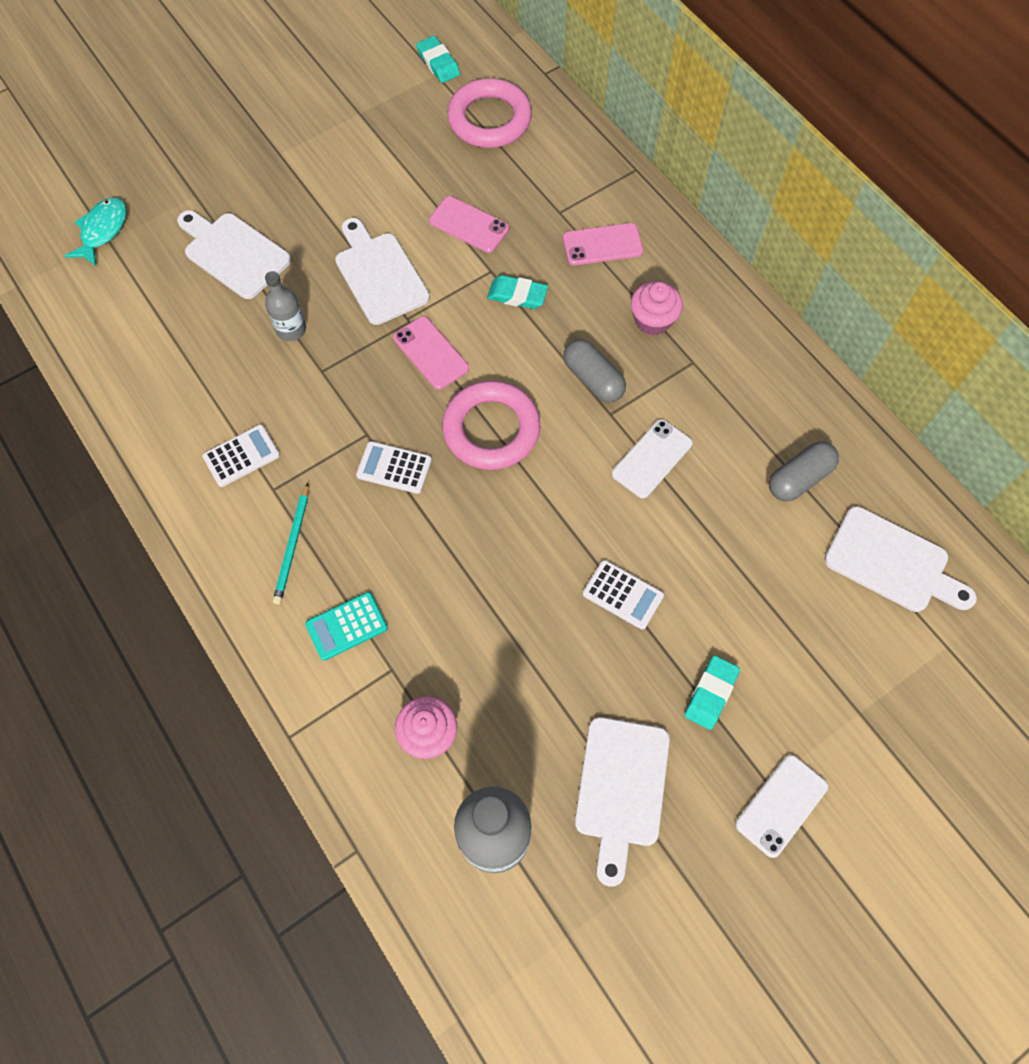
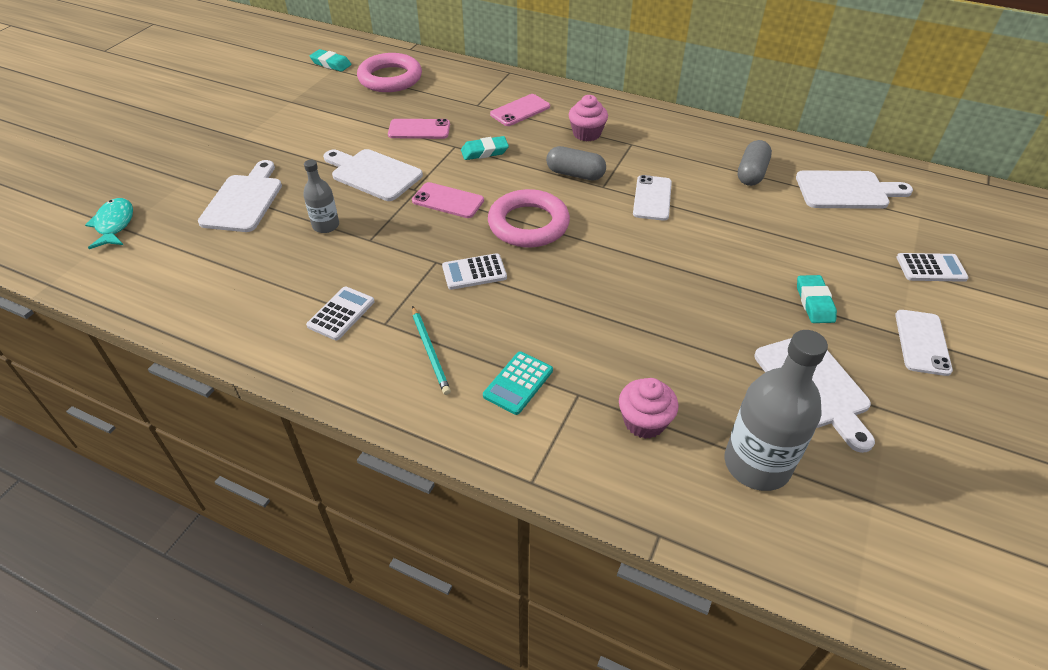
camera: 30 degrees left, 20 degrees down
white cutting board [177,210,291,299] -> white cutting board turned 90 degrees clockwise [198,160,282,232]
white calculator [583,560,664,630] -> white calculator moved to [896,253,969,282]

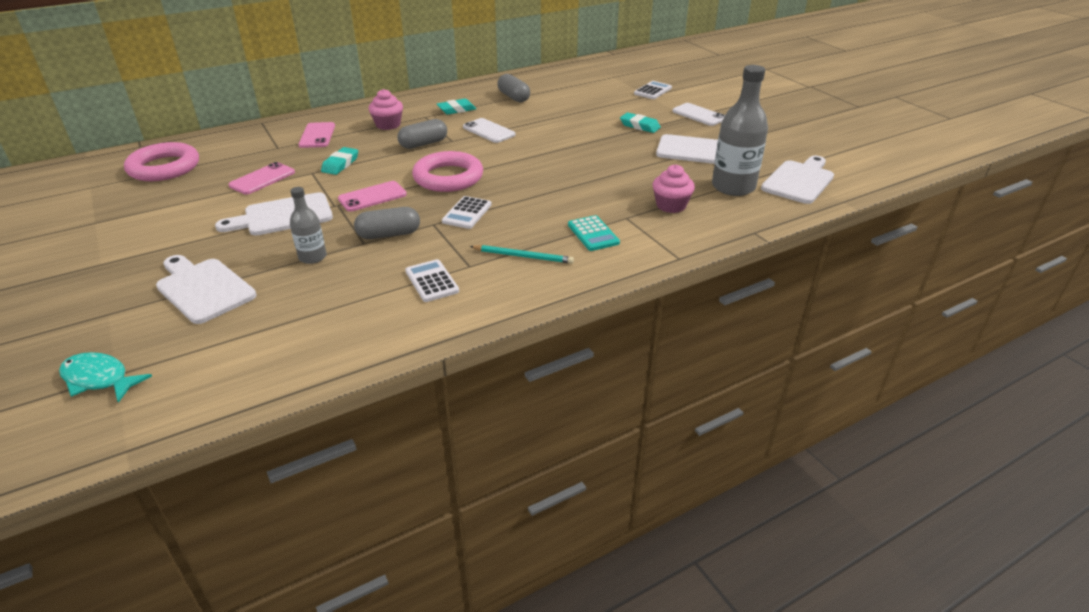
camera: 55 degrees left, 10 degrees down
turquoise eraser [310,49,351,72] -> turquoise eraser moved to [437,99,476,115]
white cutting board [796,170,913,209] -> white cutting board moved to [761,156,834,204]
none -> grey capsule [354,207,420,239]

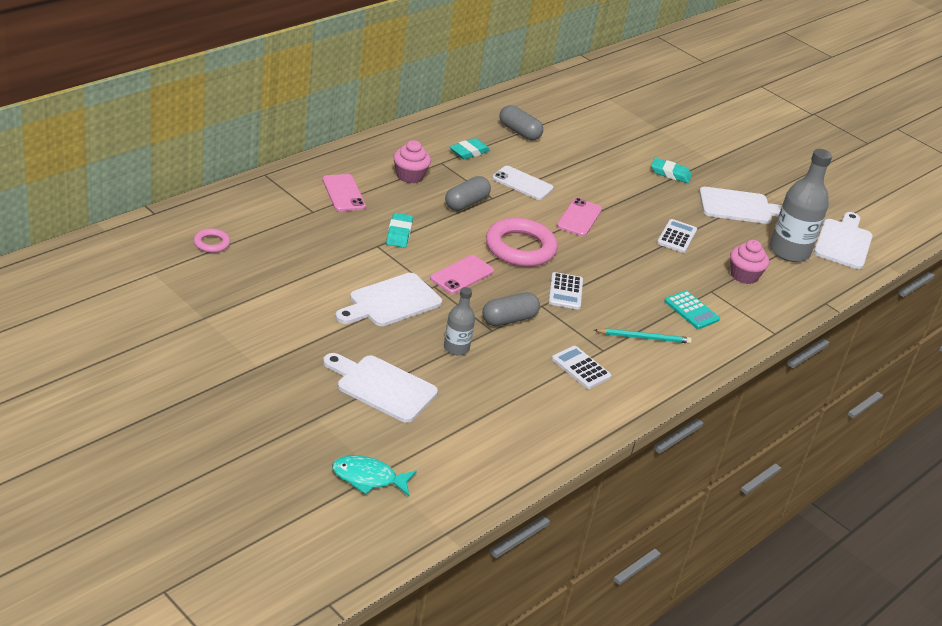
camera: 20 degrees left, 0 degrees up
pink ring [124,142,199,181] -> pink ring [194,228,230,253], size x0.47
pink phone [228,162,295,195] -> pink phone moved to [557,198,602,236]
white calculator [634,81,672,99] -> white calculator moved to [657,219,697,253]
white phone [672,103,725,126] -> none

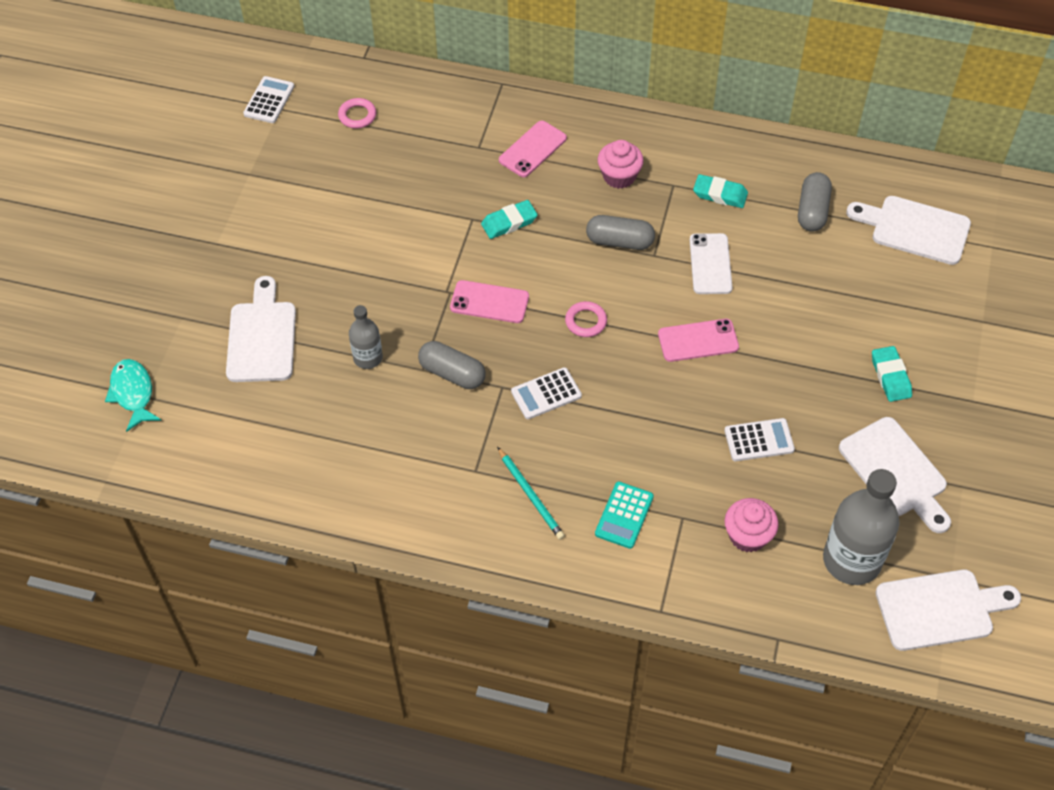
camera: 65 degrees right, 20 degrees up
white cutting board [335,273,442,326] -> white cutting board moved to [846,196,971,265]
pink ring [486,218,558,267] -> pink ring [565,301,607,337], size x0.47
white calculator [552,346,611,389] -> white calculator moved to [243,76,294,123]

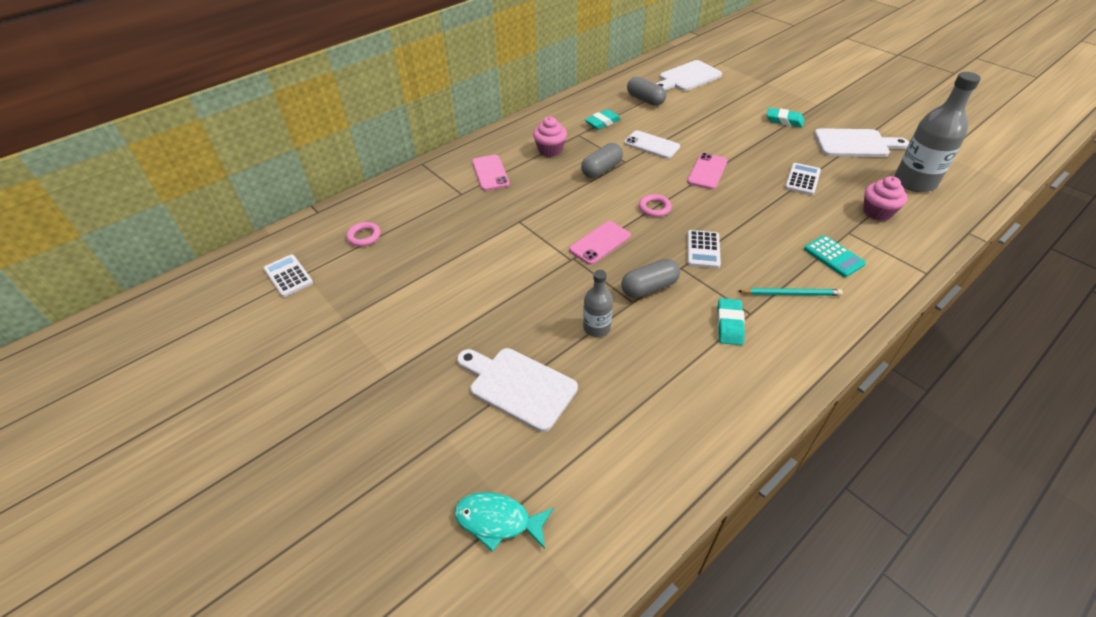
camera: 55 degrees left, 10 degrees down
turquoise eraser [481,200,538,239] -> turquoise eraser moved to [717,298,745,345]
white cutting board [876,569,1021,651] -> none

